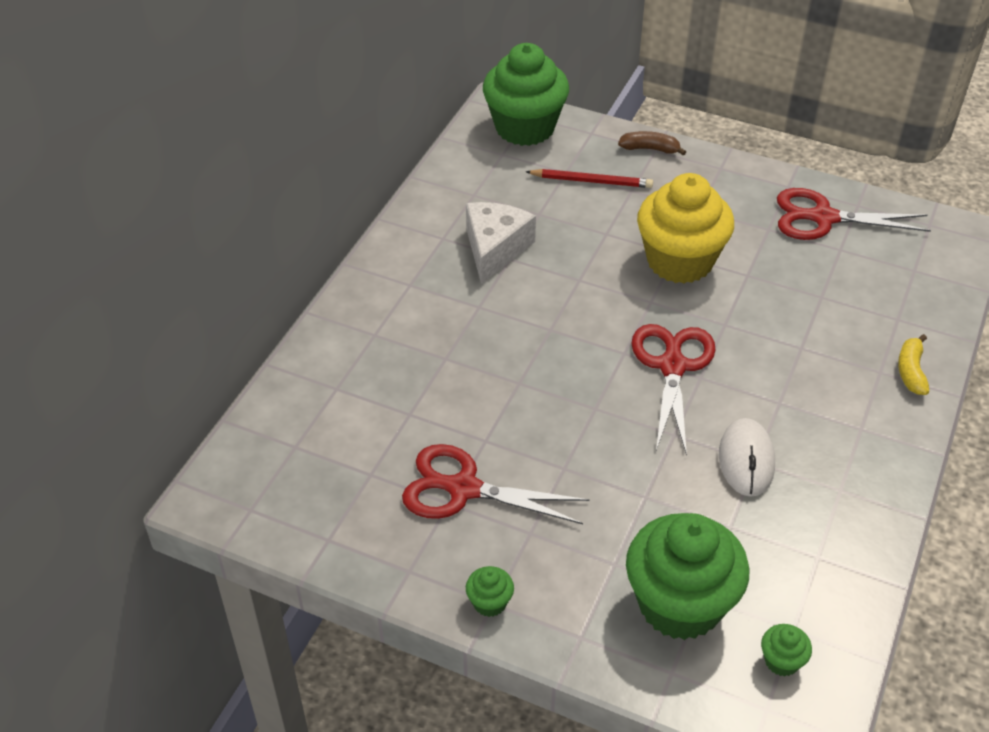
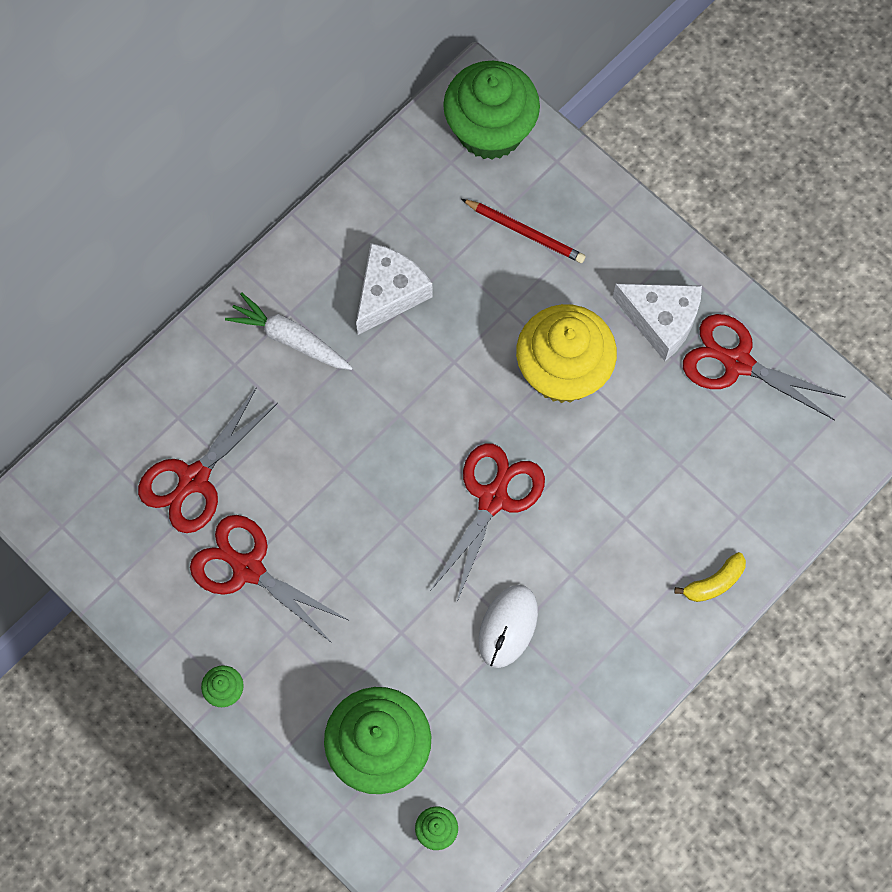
camera: 20 degrees right, 25 degrees up
brown banana [618,131,686,156] -> none
yellow banana [898,334,929,395] -> yellow banana turned 150 degrees counterclockwise [674,552,746,602]
none -> red scissors [138,387,278,533]
none -> white carrot [225,292,353,370]
none -> white cheese [613,284,702,361]

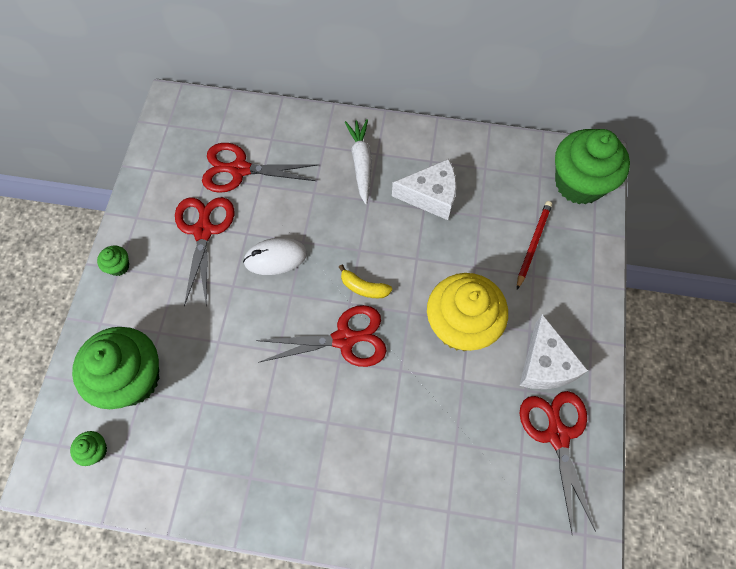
camera: 55 degrees right, 5 degrees down
red pencil [462,199,586,263] -> red pencil turned 150 degrees counterclockwise [517,201,552,289]
white mouse [479,585,538,668] -> white mouse moved to [243,238,307,275]
yellow banana [674,552,746,602] -> yellow banana moved to [339,265,392,298]

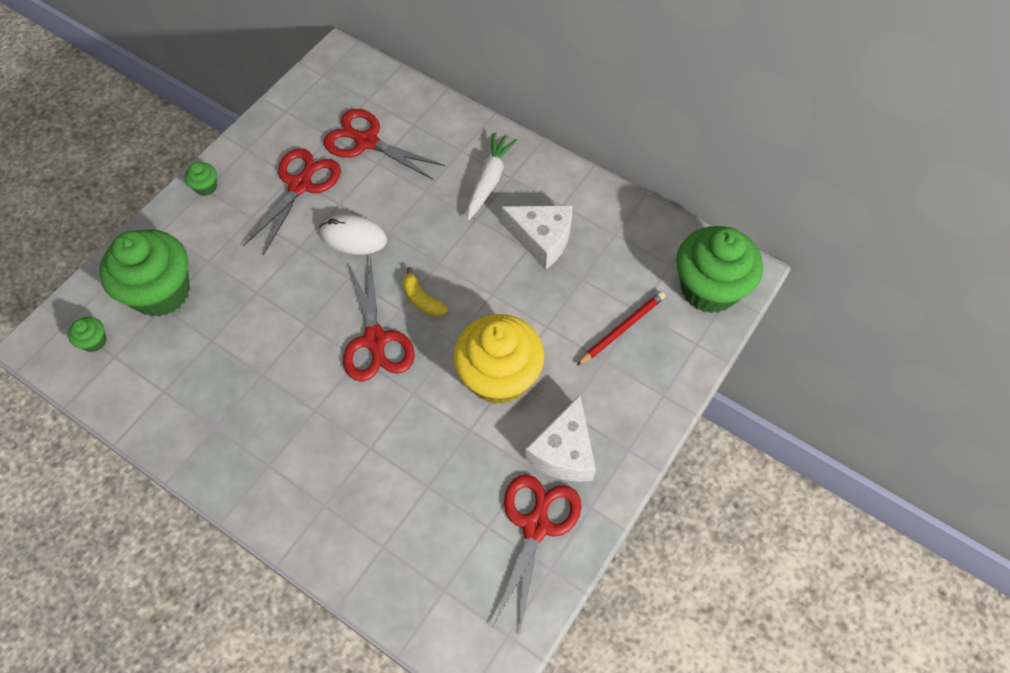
camera: 25 degrees right, 5 degrees down
red scissors [256,305,387,367] -> red scissors turned 60 degrees clockwise [343,257,415,382]

